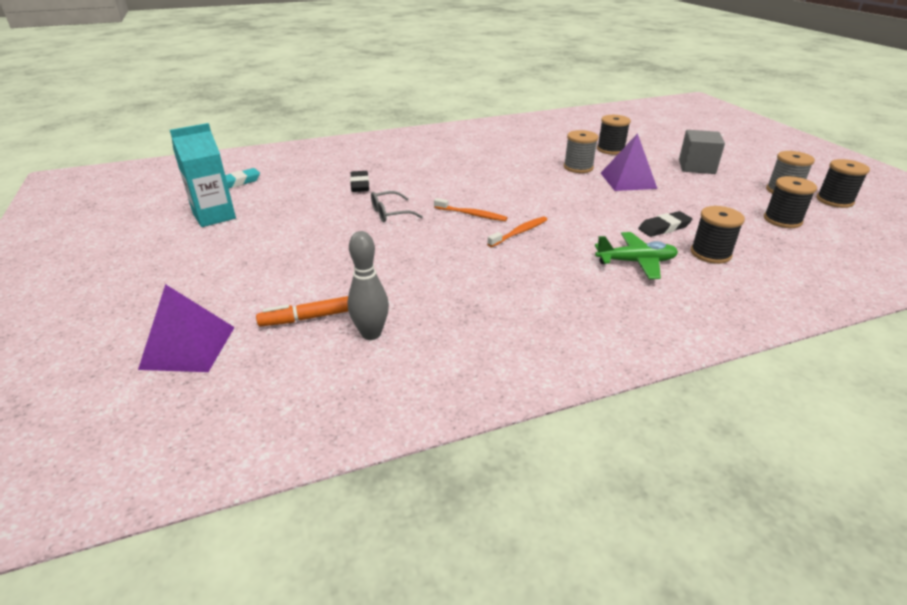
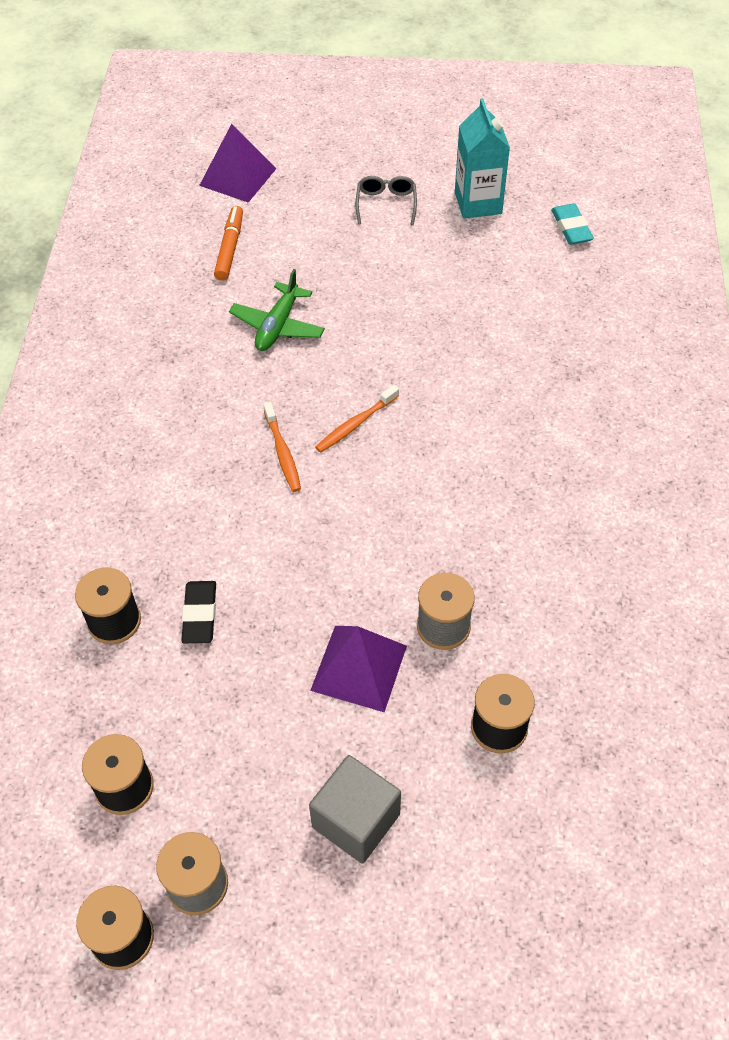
camera: 115 degrees right, 20 degrees up
grey bowling pin [347,231,389,340] -> none
black eraser [350,171,369,192] -> none
grey glasses [371,191,423,222] -> grey glasses moved to [355,176,417,225]
green plane [595,232,678,279] -> green plane moved to [229,269,325,351]

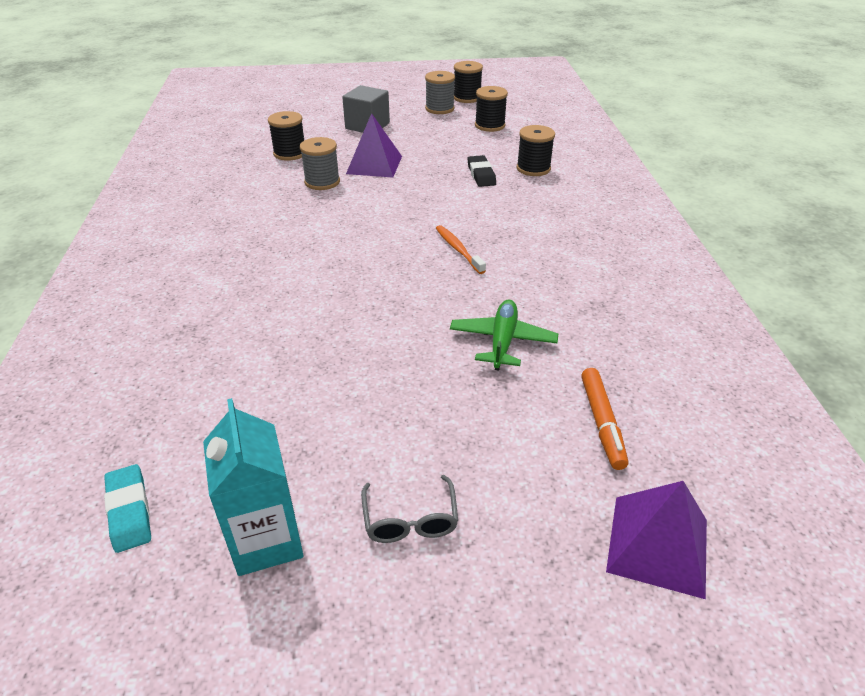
camera: 170 degrees right, 15 degrees down
orange toothbrush [315,385,399,453] -> none

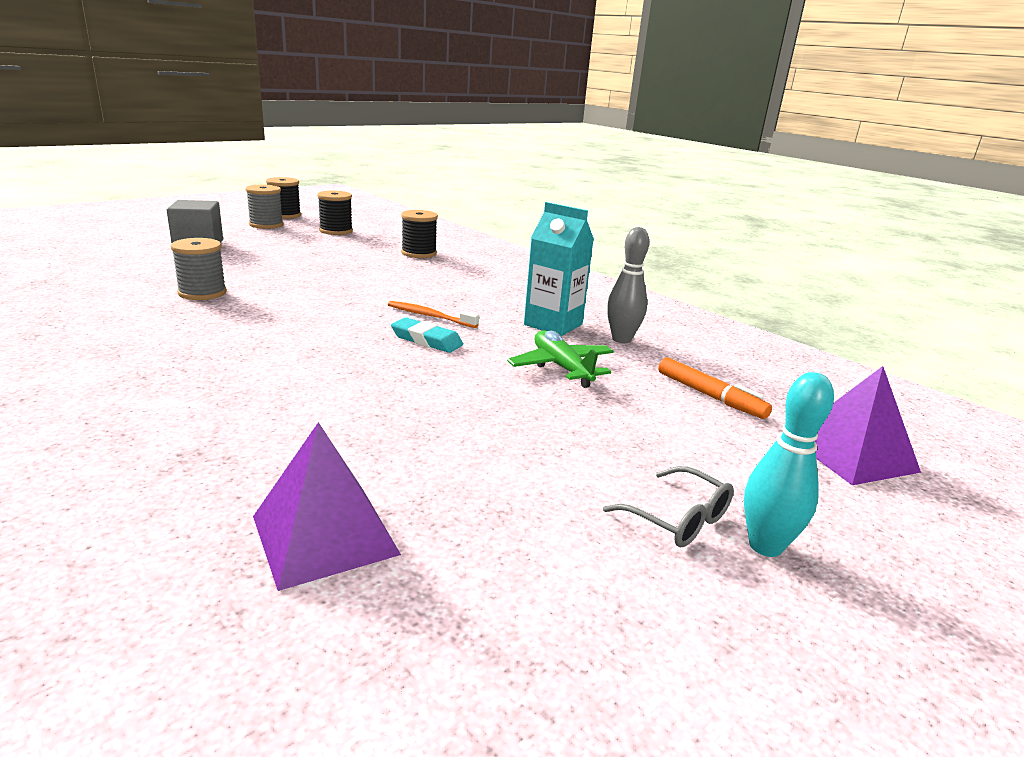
camera: 40 degrees left, 15 degrees down
turquoise eraser [104,464,151,553] -> turquoise eraser moved to [391,317,463,353]
turquoise carton [203,398,304,576] -> turquoise carton moved to [524,202,594,336]
black spool [268,111,304,161] -> none
purple pyramid [346,113,402,178] -> purple pyramid moved to [253,422,401,591]
black eraser [468,155,496,187] -> none
none -> grey bowling pin [607,227,649,343]
none -> turquoise bowling pin [744,372,834,557]

